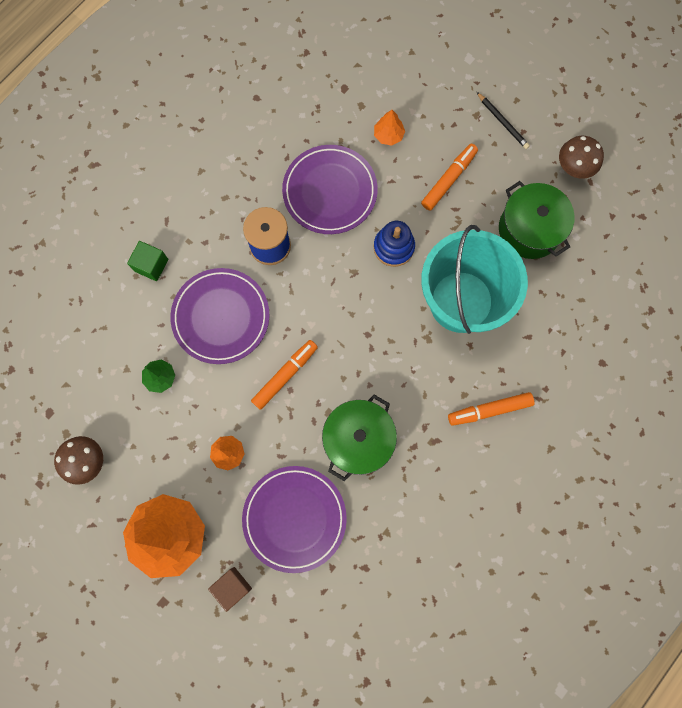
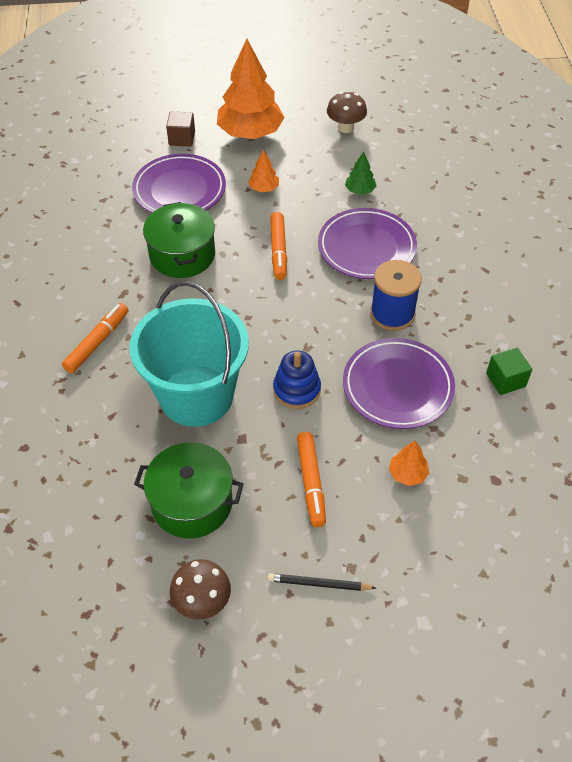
camera: 135 degrees right, 25 degrees down
green cube [127,241,168,281] -> green cube moved to [486,348,532,395]

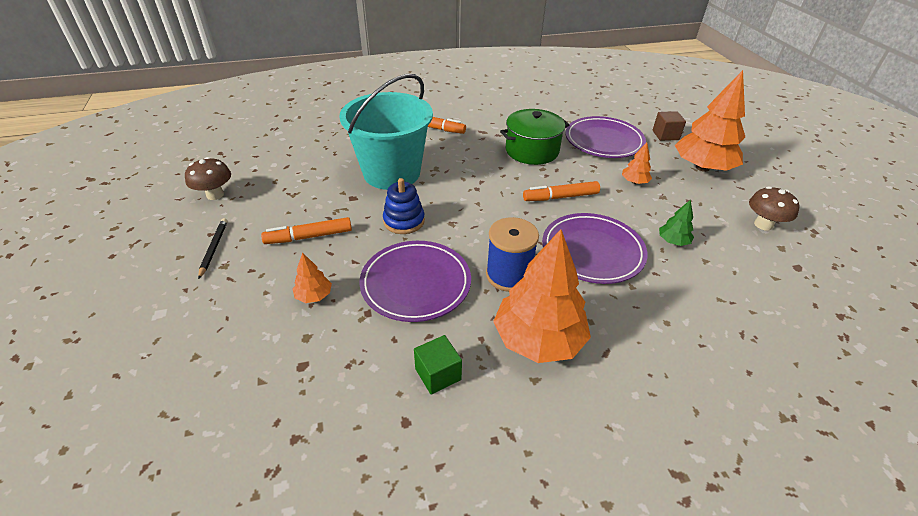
camera: 80 degrees right, 10 degrees down
green pot [134,442,244,539] -> none
none -> orange tree [493,229,591,363]

